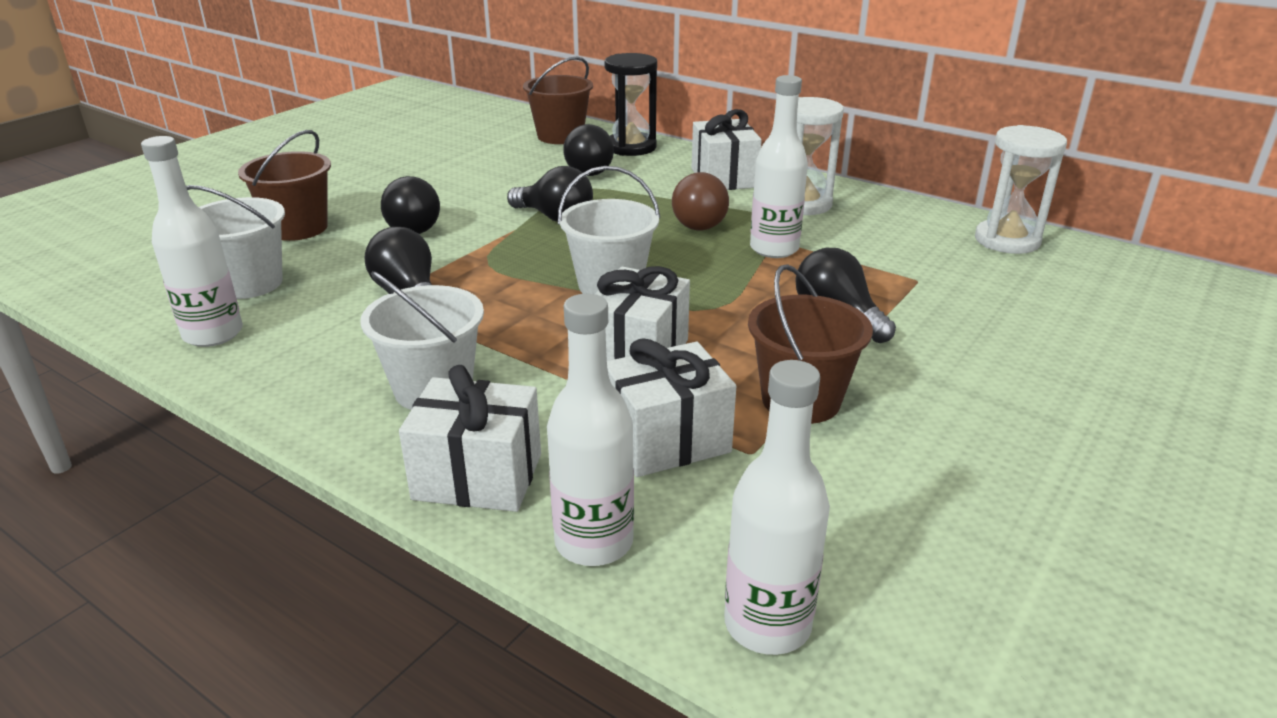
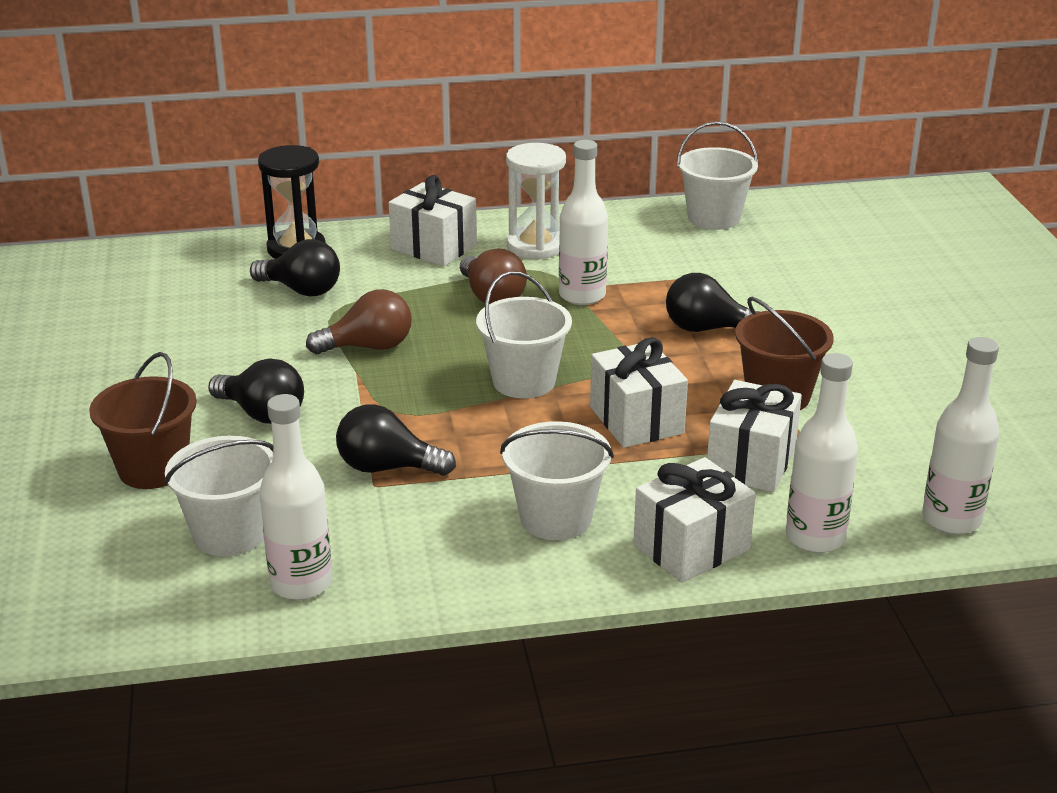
camera: 45 degrees left, 0 degrees up
black light bulb [507,166,593,222] -> brown light bulb [306,289,412,354]
brown bucket [523,57,593,144] -> none
white hourglass [975,125,1067,254] -> white bucket [677,121,758,230]

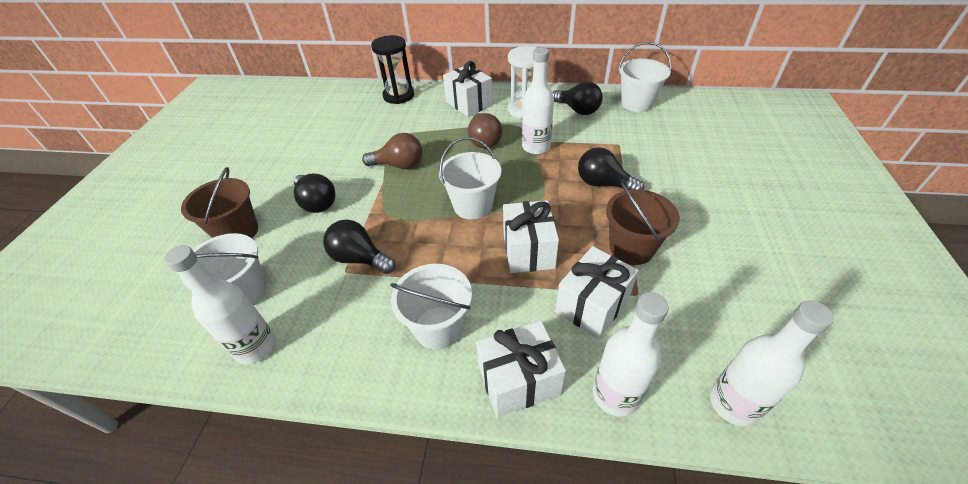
camera: 20 degrees right, 15 degrees up
black light bulb [250,239,340,297] -> black light bulb moved to [552,81,603,115]

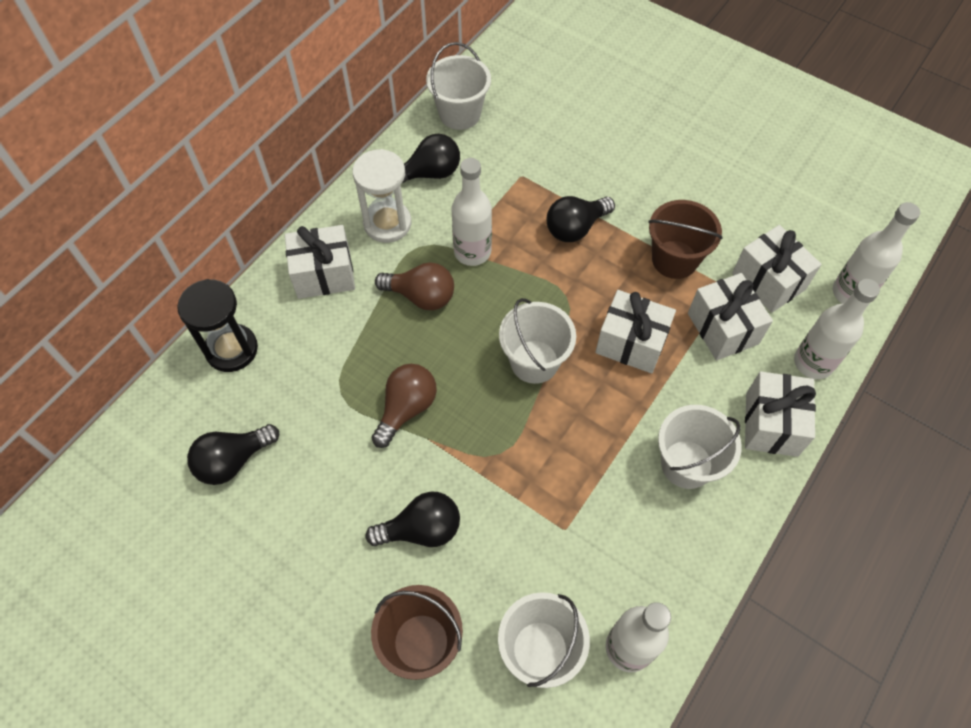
camera: 65 degrees left, 15 degrees up
black light bulb [323,220,396,274] -> black light bulb moved to [187,424,279,485]
none -> white gift [732,225,822,313]

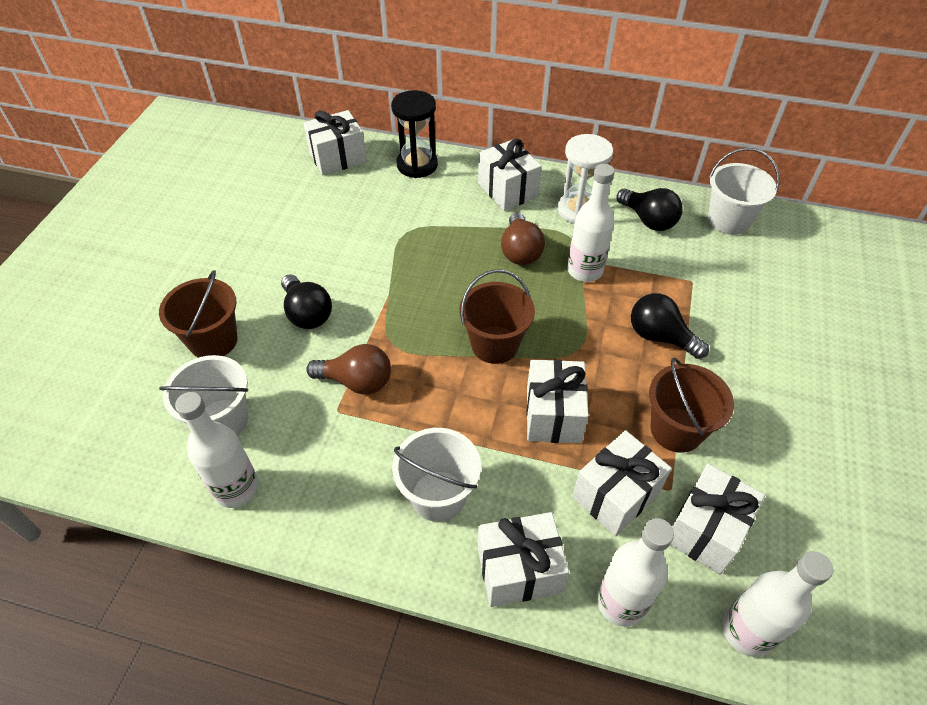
camera: 70 degrees right, 10 degrees down
black light bulb [187,424,279,485] -> none
brown light bulb [372,364,437,448] -> brown light bulb moved to [306,344,391,395]
white bucket [499,298,576,384] -> brown bucket [459,269,535,364]
none -> white gift [303,110,367,176]

